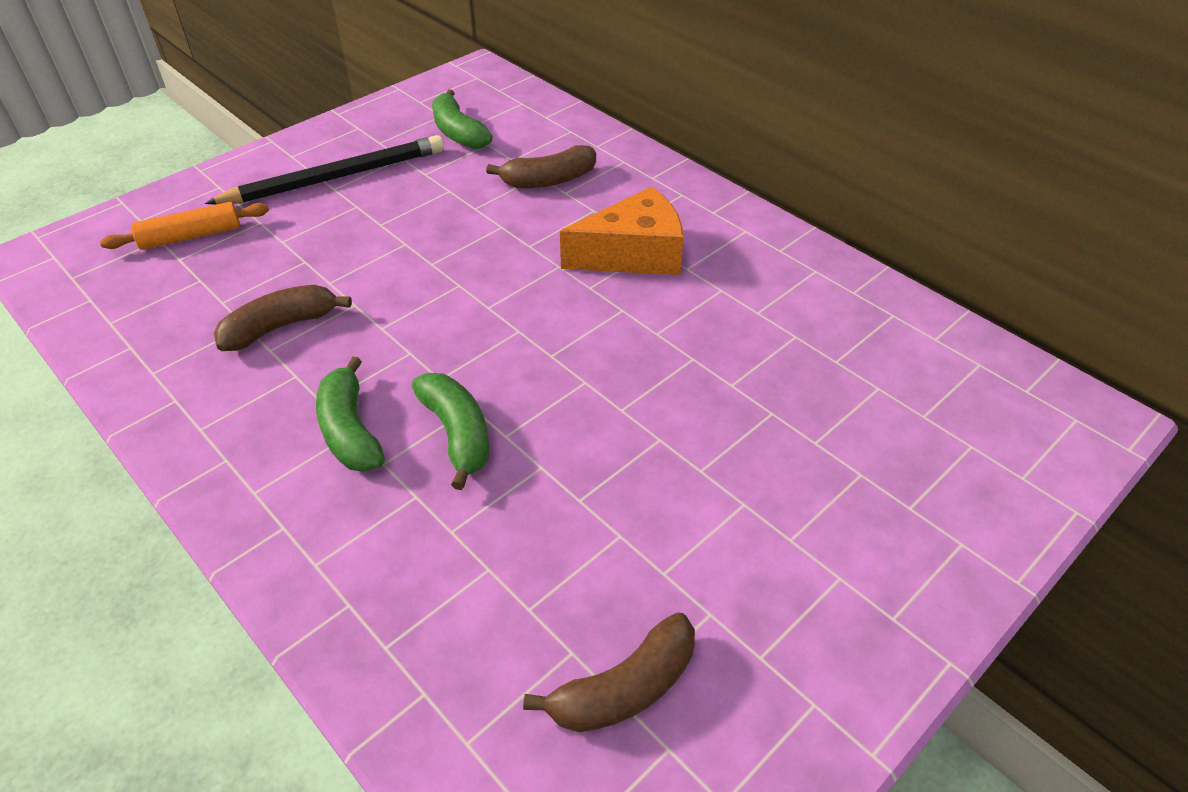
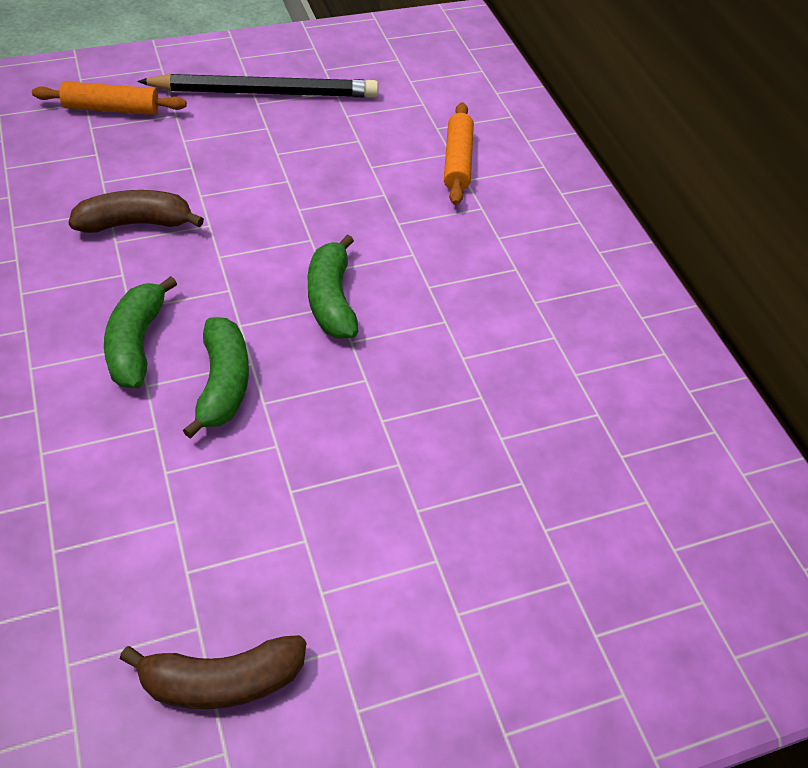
camera: 20 degrees right, 5 degrees up
green banana [432,90,493,149] -> green banana moved to [308,235,358,339]
brown banana [486,145,596,188] -> orange rolling pin [444,102,474,205]
orange cheese [560,186,684,275] -> none

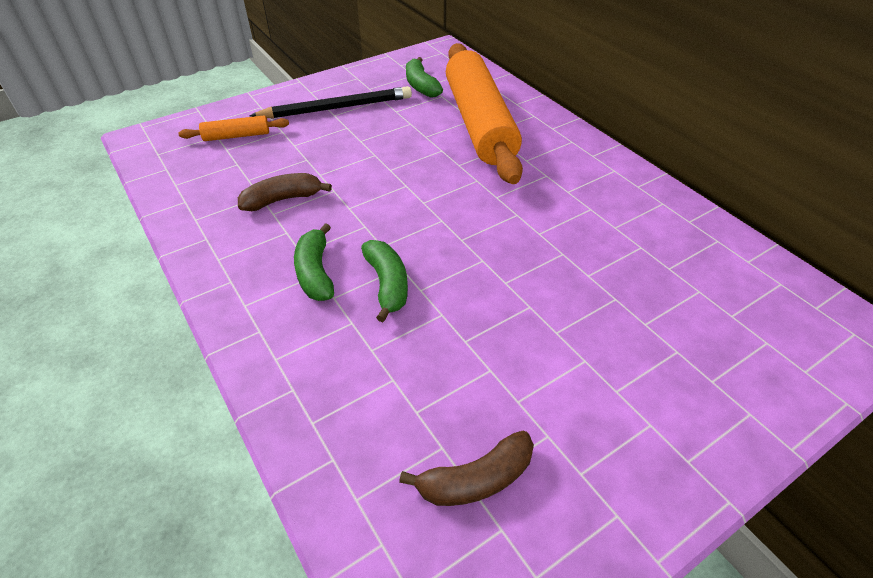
camera: 10 degrees left, 5 degrees down
green banana [308,235,358,339] -> green banana moved to [406,57,443,98]
orange rolling pin [444,102,474,205] -> orange rolling pin [446,43,523,184], size x2.42

